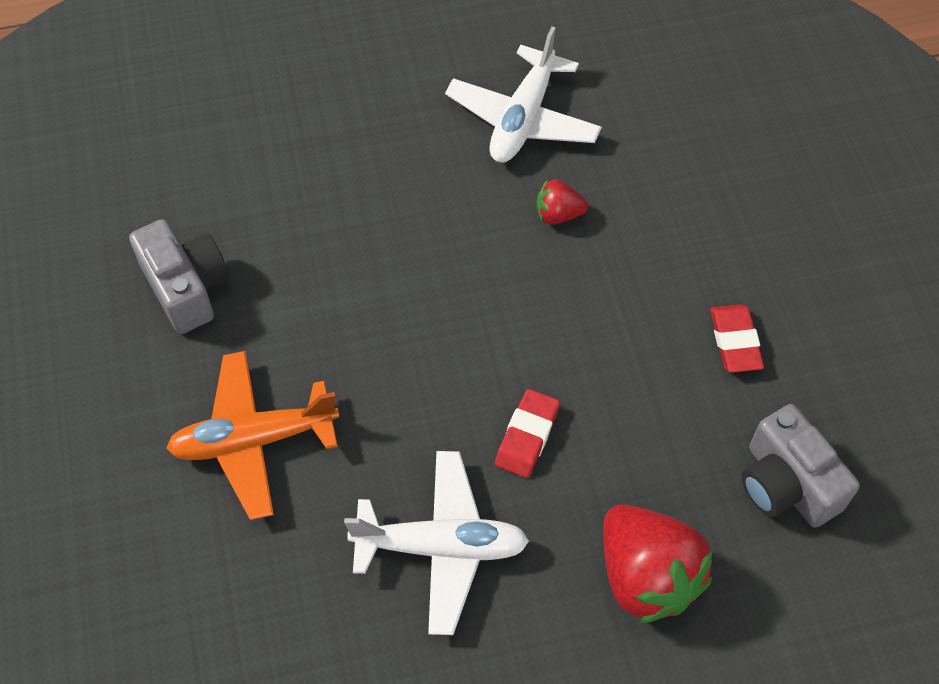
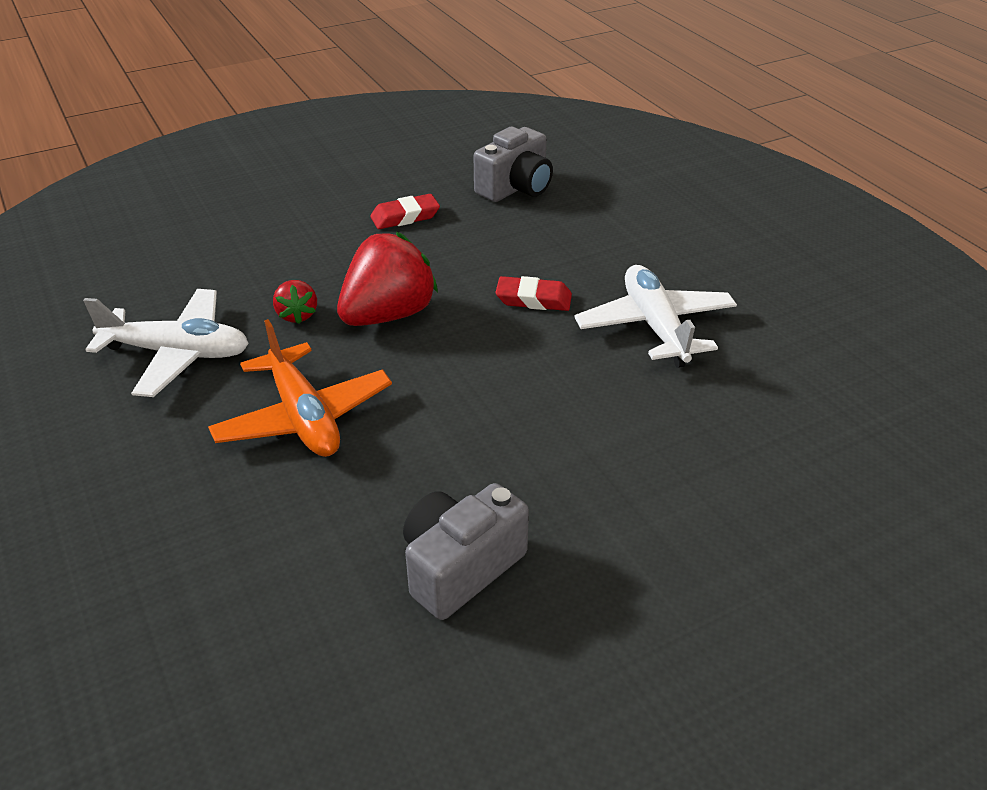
camera: 105 degrees left, 20 degrees down
orange plane [166,351,339,520] -> orange plane moved to [208,319,392,457]
red strawberry [603,505,712,624] -> red strawberry moved to [337,232,438,326]

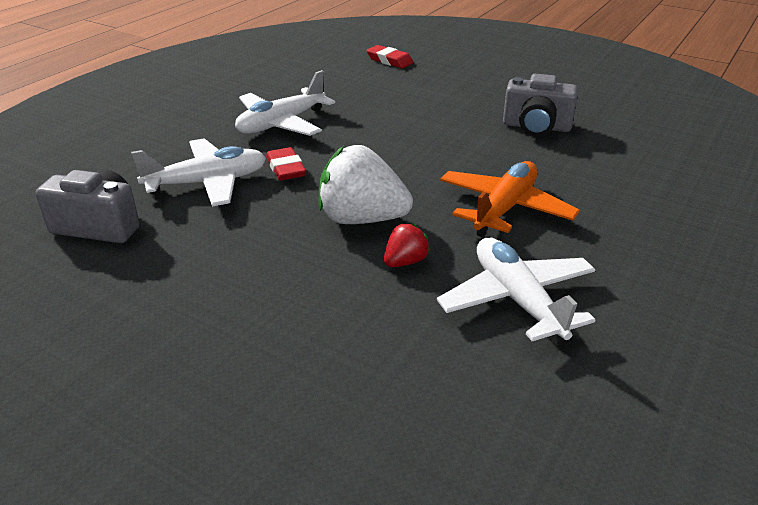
camera: 120 degrees left, 5 degrees down
red strawberry [337,232,438,326] -> white strawberry [319,145,413,224]
red eraser [370,194,440,229] -> red eraser moved to [367,45,413,68]
none -> white plane [131,139,266,207]

